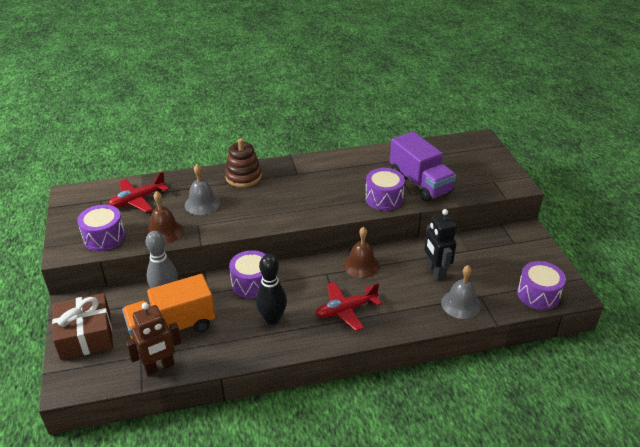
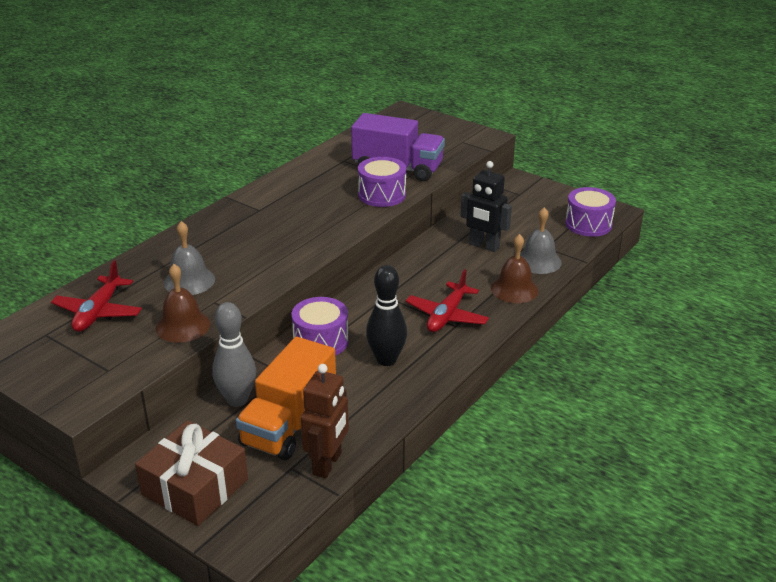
camera: 40 degrees left, 5 degrees down
purple drum [77,205,125,251] -> none
brown stacking toy [225,138,262,187] -> none
brown bell [343,227,380,278] -> brown bell moved to [491,234,538,303]

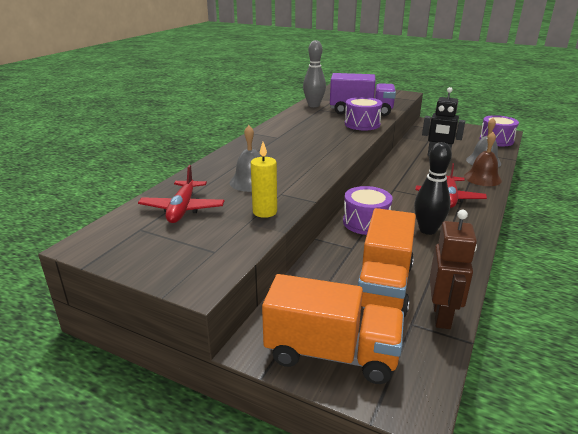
camera: 10 degrees left, 5 degrees down
brown gift [135,420,248,526] -> orange truck [262,274,404,384]
brown bell [155,264,210,343] -> yellow candle [251,142,277,218]
grey bowling pin [212,302,256,407] -> grey bowling pin moved to [303,40,326,107]

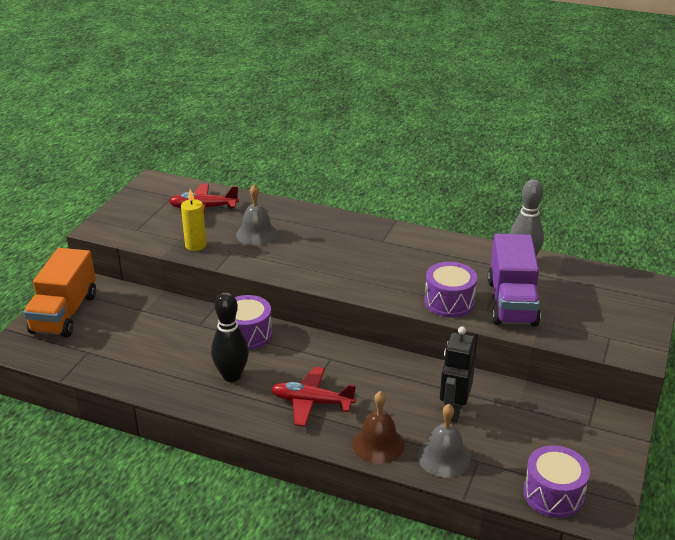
camera: 85 degrees right, 5 degrees up
orange truck [358,208,416,317] -> none
brown robot [430,210,477,329] -> none

